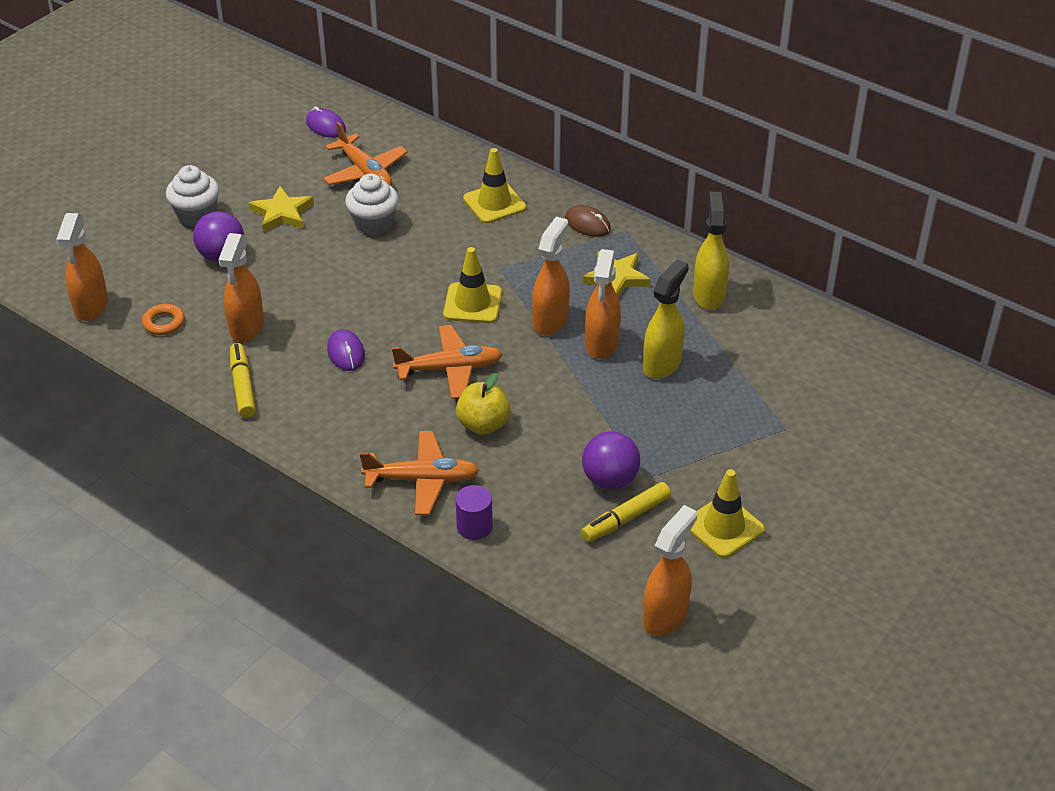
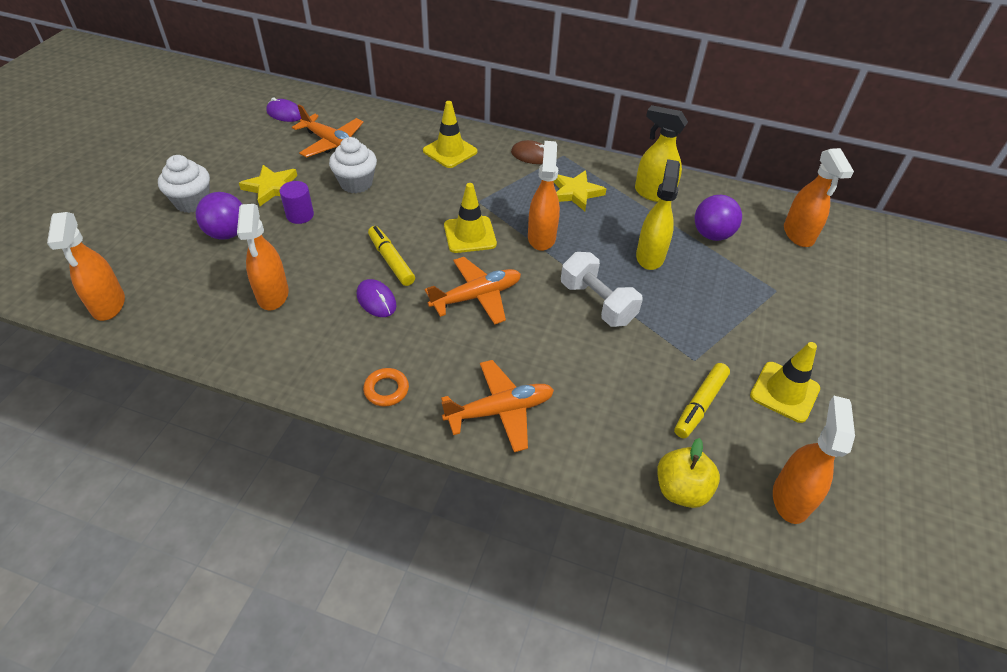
camera: 20 degrees left, 5 degrees up
orange ring [142,304,185,335] -> orange ring moved to [363,368,409,407]
yellow marker [230,343,256,418] -> yellow marker moved to [368,226,415,286]
yellow apple [456,373,511,435] -> yellow apple moved to [657,438,720,508]
purple cylinder [456,485,493,540] -> purple cylinder moved to [280,181,314,224]
purple ball [582,431,640,489] -> purple ball moved to [695,195,742,241]
orange spray bottle [585,249,621,359] -> orange spray bottle moved to [784,148,854,247]
yellow spray bottle [693,192,729,310] -> yellow spray bottle turned 45 degrees counterclockwise [635,105,688,202]
none -> white dumbbell [561,252,643,327]

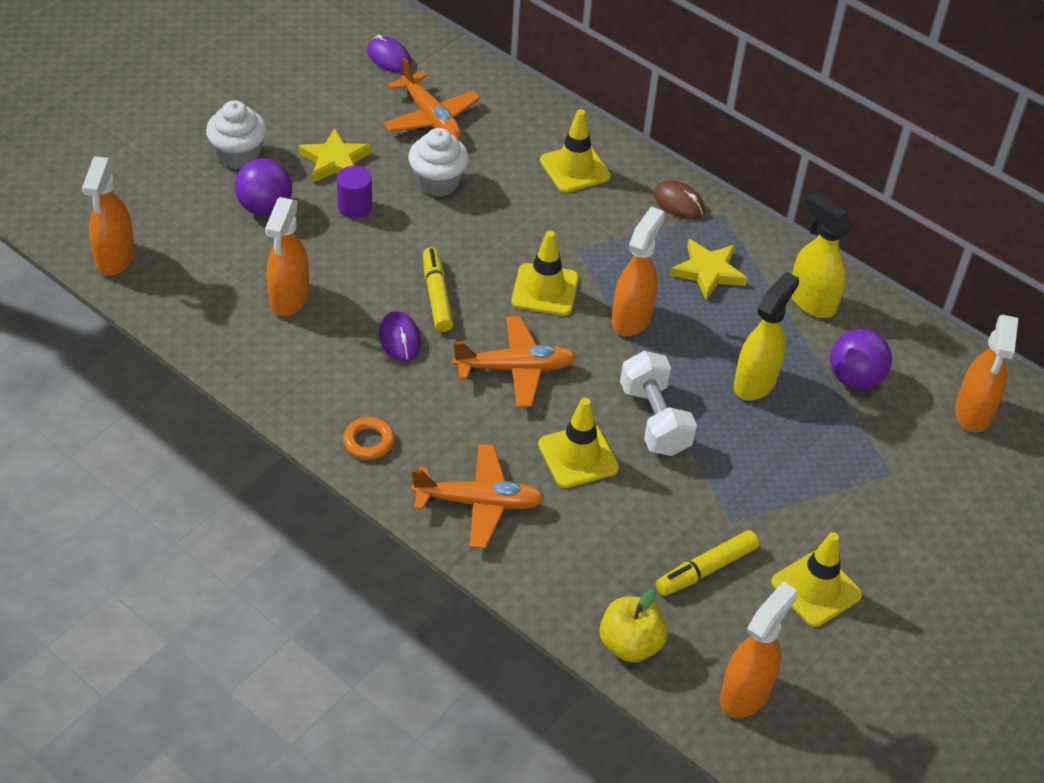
camera: 20 degrees right, 0 degrees up
none -> yellow traffic cone [538,398,619,488]

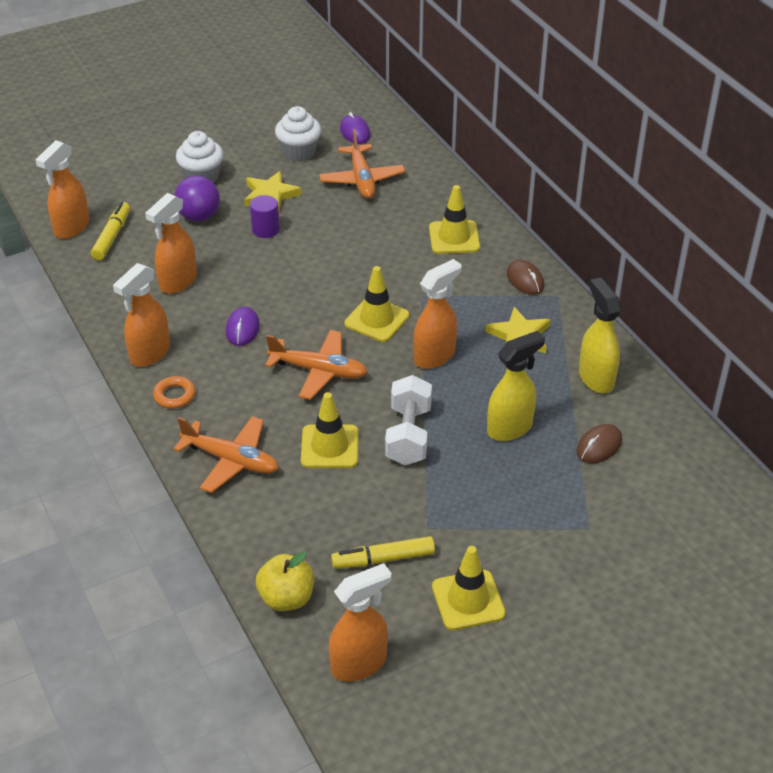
camera: 25 degrees right, 5 degrees down
white cupcake [408,128,469,197] -> white cupcake moved to [275,106,321,161]
yellow marker [423,247,453,332] -> yellow marker moved to [91,202,130,260]
purple ball [830,329,892,390] -> brown mouse [577,424,622,463]
orange spray bottle [955,315,1018,432] -> orange spray bottle moved to [113,263,170,367]

